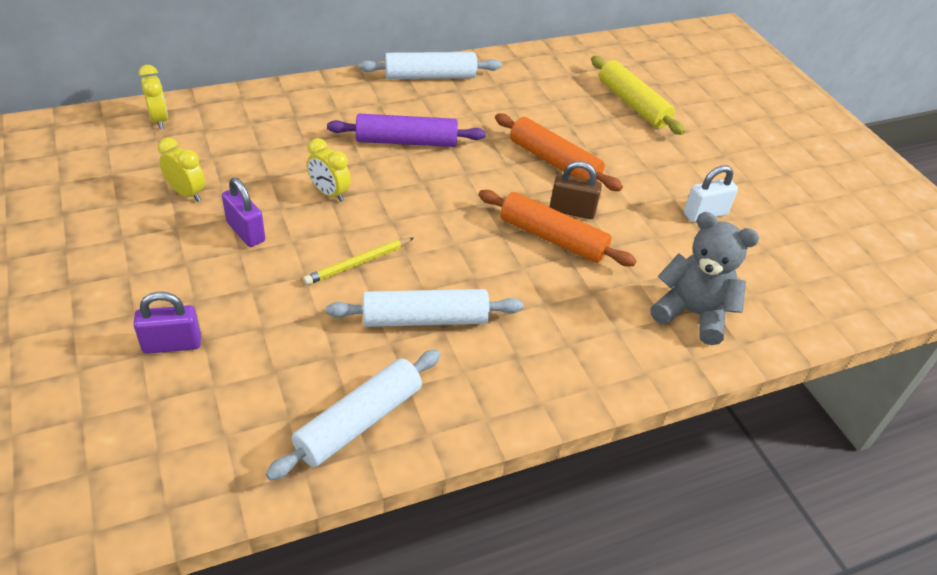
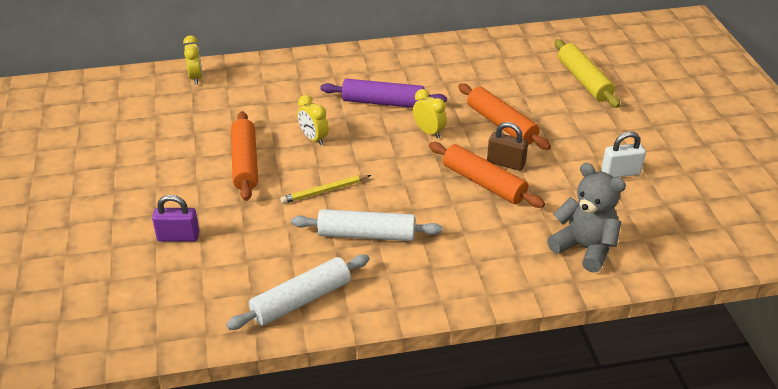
camera: 15 degrees right, 5 degrees down
yellow clock [158,138,205,202] -> yellow clock moved to [413,89,447,139]
purple padlock [222,178,265,247] -> orange rolling pin [231,111,258,201]
white rolling pin [359,52,502,79] -> none

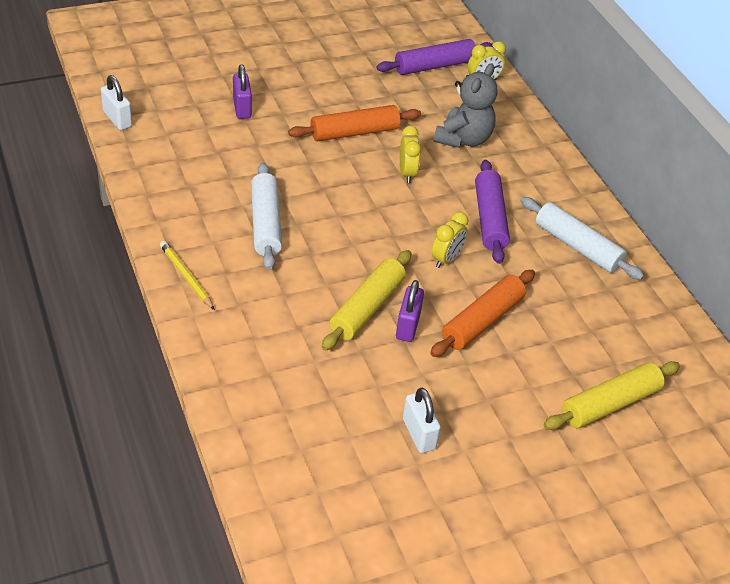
camera: 75 degrees right, 5 degrees up
white rolling pin [226,254,370,330] -> white rolling pin moved to [520,197,644,280]
yellow pencil [280,175,371,204] -> yellow pencil moved to [160,241,215,310]
yellow clock [297,95,329,145] -> yellow clock turned 135 degrees clockwise [400,126,421,183]
orange rolling pin [429,142,545,208] -> yellow rolling pin [322,250,411,351]
brown padlock [487,122,528,171] -> purple padlock [396,280,424,342]
grey teddy bear [547,163,626,273] -> grey teddy bear moved to [434,63,497,148]
none -> white padlock [101,75,132,130]
none -> purple rolling pin [376,39,493,75]

